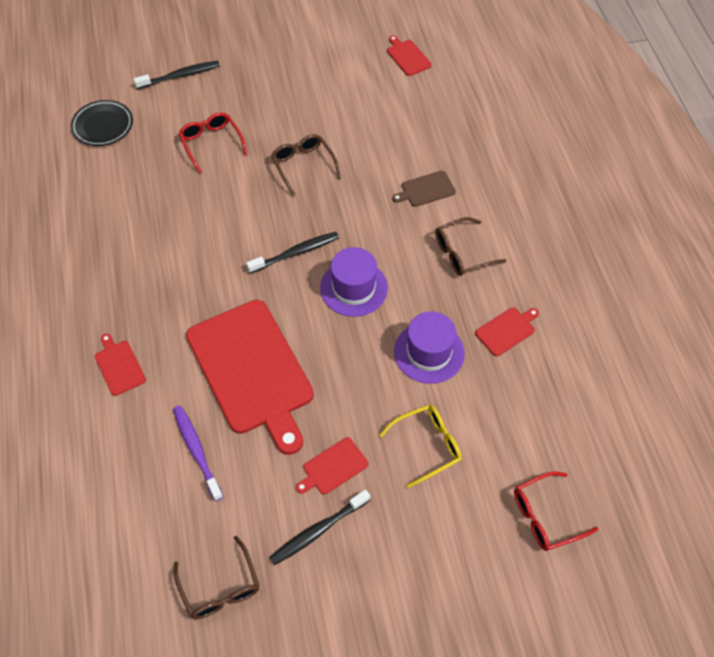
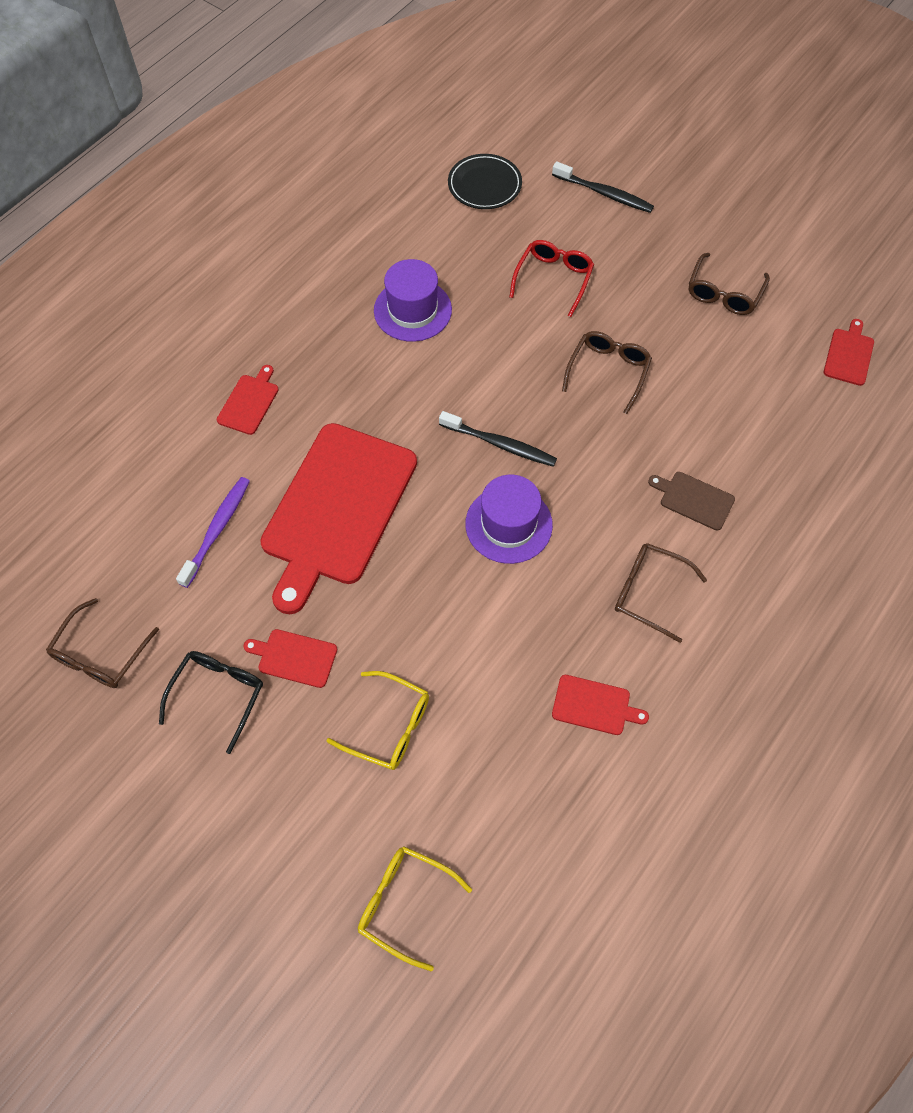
camera: 50 degrees right, 5 degrees up
black toothbrush [269,489,370,565] -> black glasses [159,651,263,754]
purple hat [394,312,465,384] -> purple hat moved to [374,259,452,342]
red glasses [514,472,598,551] -> yellow glasses [358,846,472,971]
none -> brown glasses [689,253,770,315]

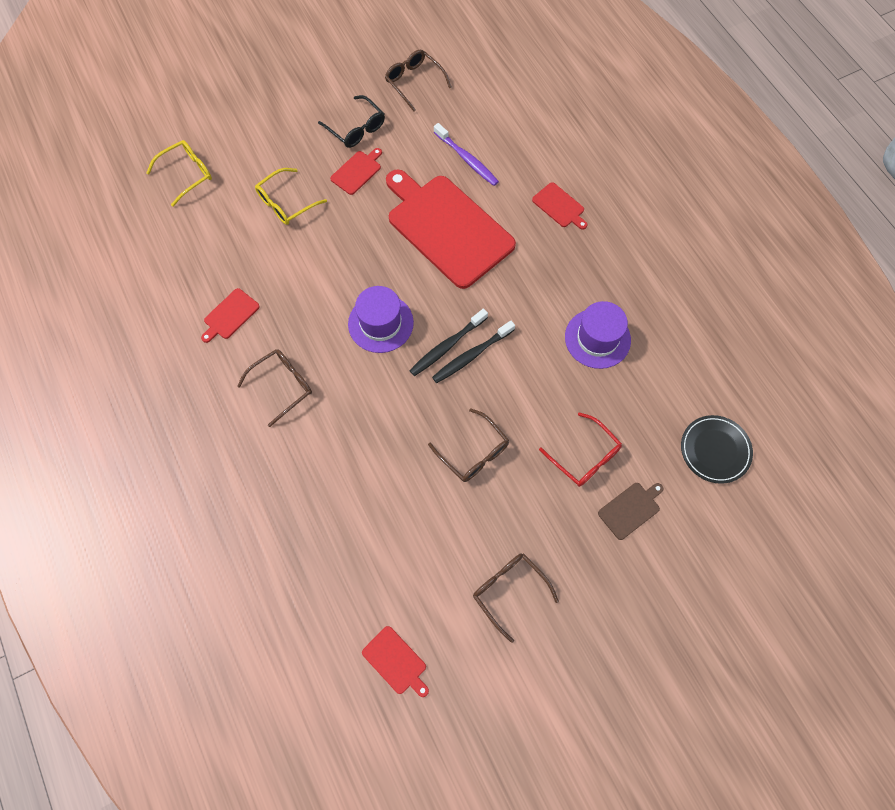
camera: 115 degrees right, 5 degrees up
black toothbrush [552,161,654,213] -> black toothbrush moved to [432,321,515,383]
brown cutting board [648,472,735,531] -> brown cutting board moved to [598,483,663,540]

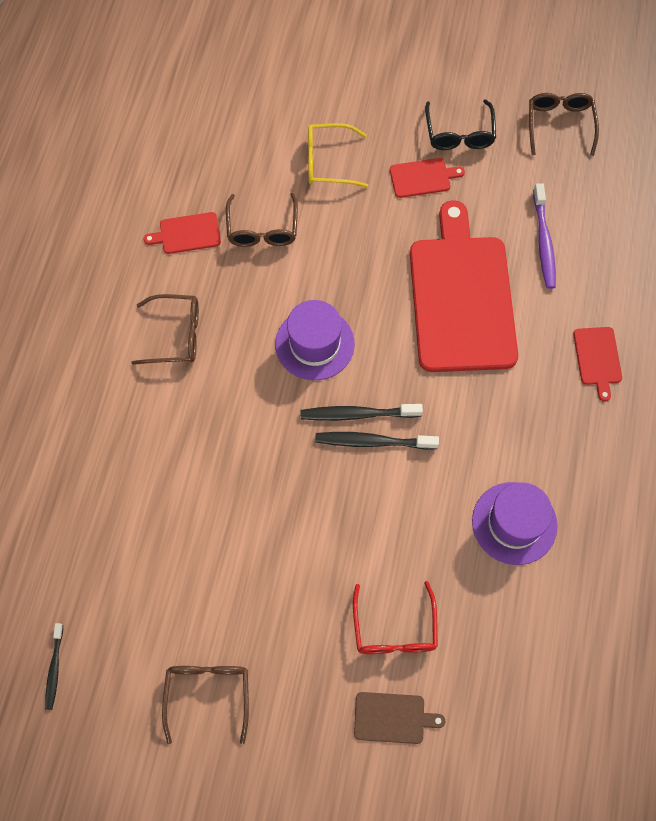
camera: 40 degrees right, 0 degrees up
yellow glasses [146,140,212,207] -> none
red cutting board [362,626,429,697] -> black toothbrush [45,623,63,710]
brown glasses [428,408,509,482] -> brown glasses moved to [226,193,298,247]
black plate [681,415,753,484] -> none

